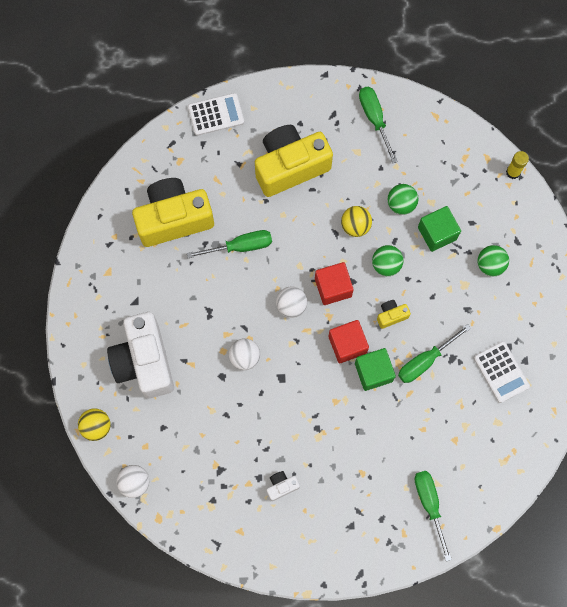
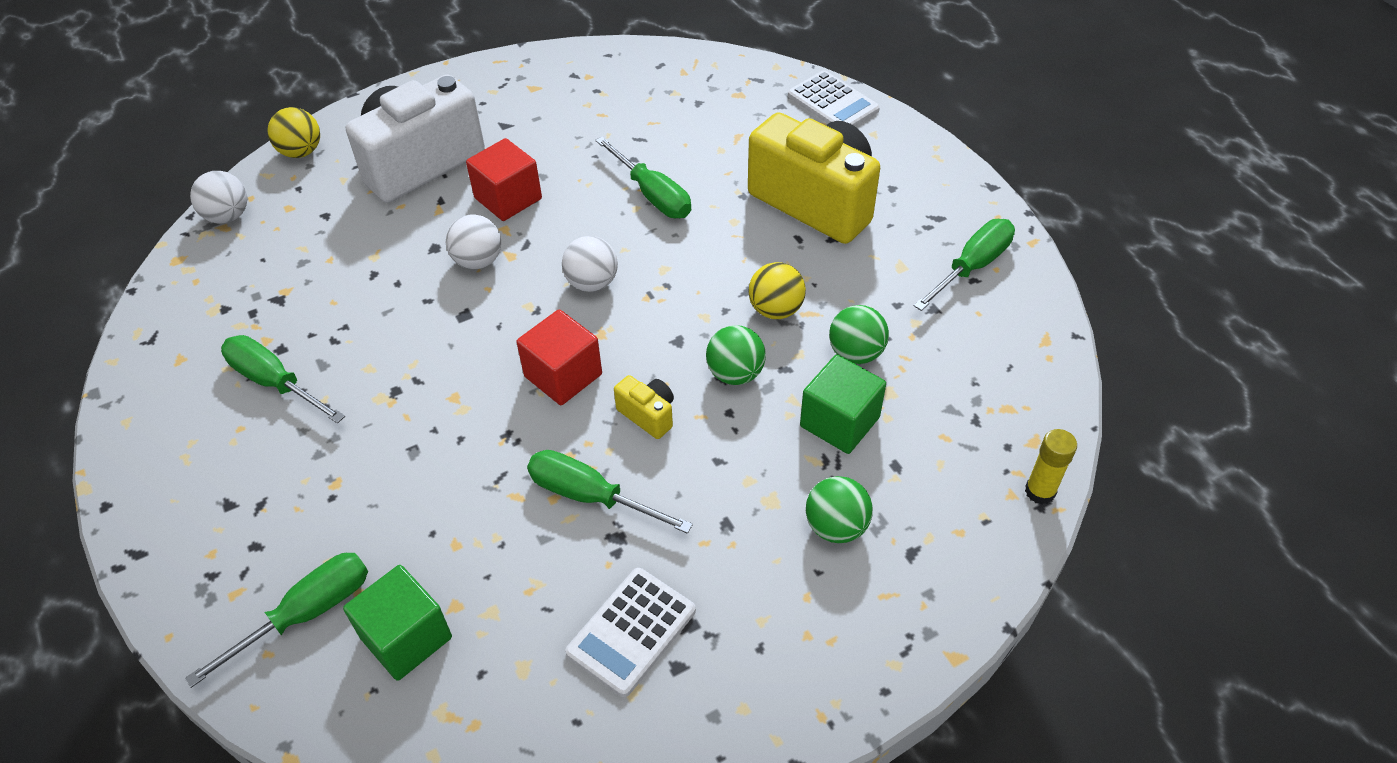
camera: 65 degrees right, 25 degrees down
yellow camera [132,178,214,247] -> none
white camera [267,471,300,501] -> green screwdriver [221,335,345,423]
red cube [315,262,354,305] -> red cube moved to [466,138,542,221]
green cube [355,348,396,391] -> green cube moved to [343,565,452,681]

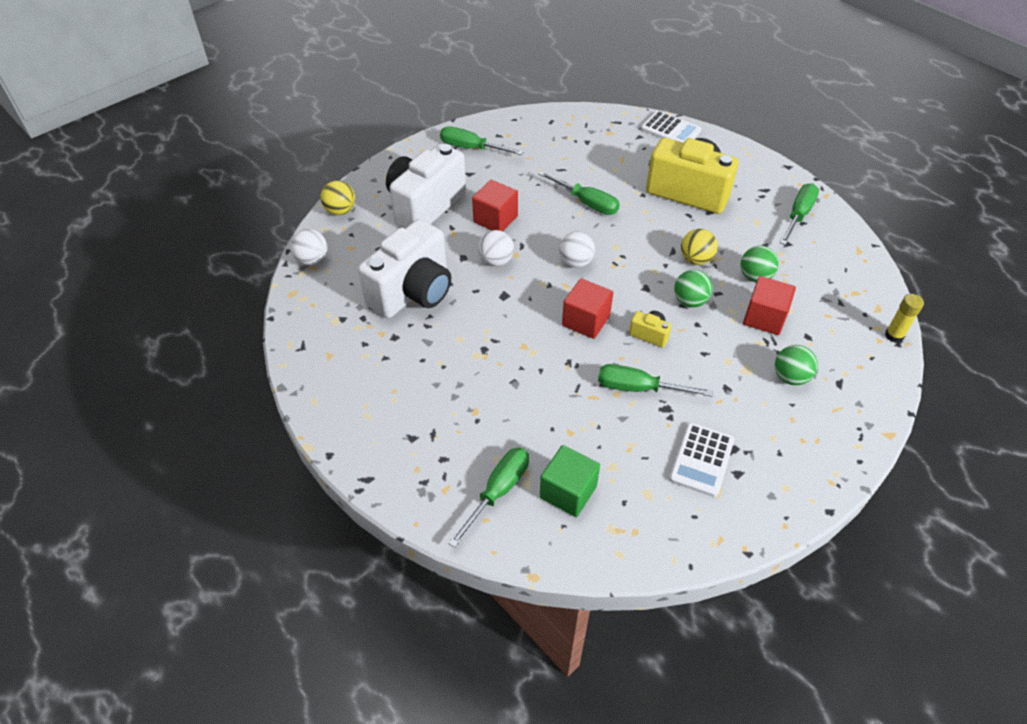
camera: 15 degrees left, 0 degrees up
green screwdriver [221,335,345,423] -> green screwdriver moved to [440,126,523,155]
green cube [800,355,886,454] -> red cube [743,276,796,335]
none -> white camera [358,219,451,318]

